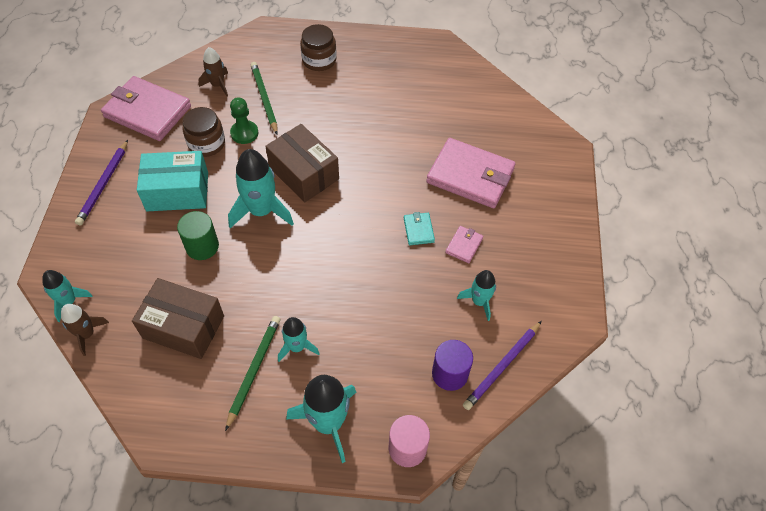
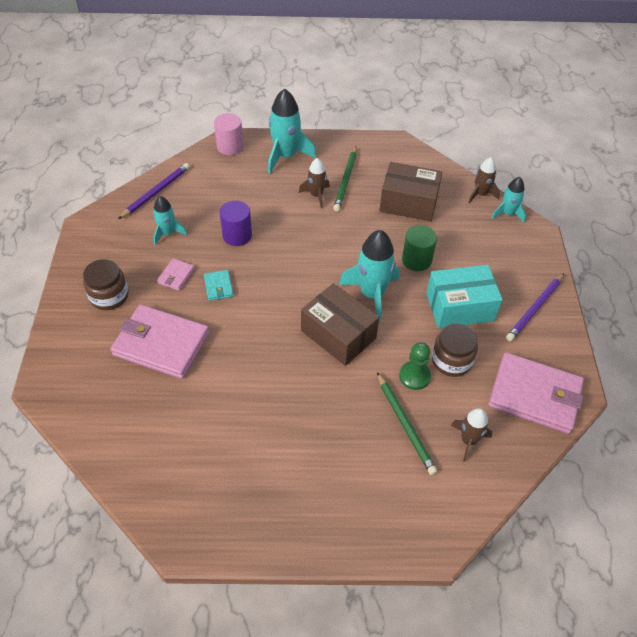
camera: 175 degrees right, 5 degrees down
purple pencil [75,140,128,226] -> purple pencil turned 150 degrees counterclockwise [506,273,564,341]
turquoise rocket [278,317,320,362] -> brown rocket [299,158,330,208]
brown jar [300,24,337,71] -> brown jar moved to [83,259,129,310]
purple cylinder [432,340,473,391] -> purple cylinder moved to [220,201,252,246]

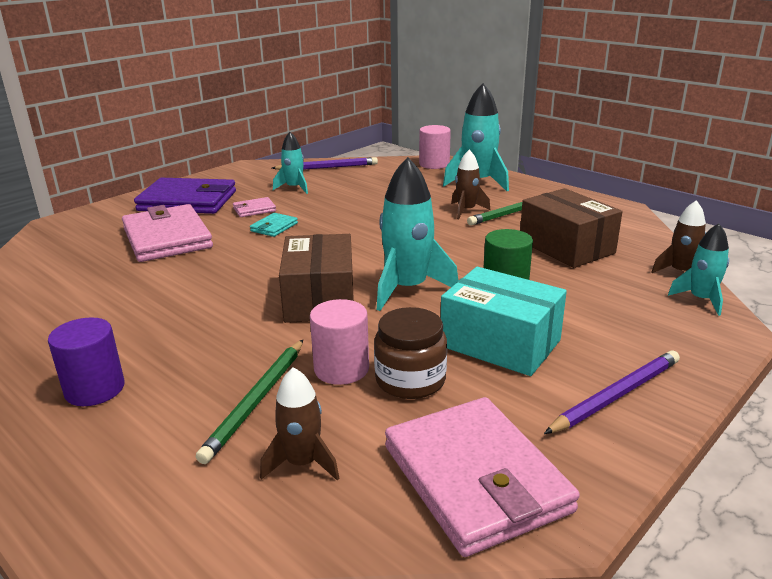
camera: 45 degrees right, 25 degrees down
brown jar [83,259,129,310] -> purple wallet [134,178,236,214]
purple cylinder [220,201,252,246] -> purple cylinder moved to [48,317,125,406]
green pawn [399,342,431,390] -> pink cylinder [310,299,369,385]
purple pencil [506,273,564,341] -> purple pencil turned 150 degrees clockwise [544,350,680,434]

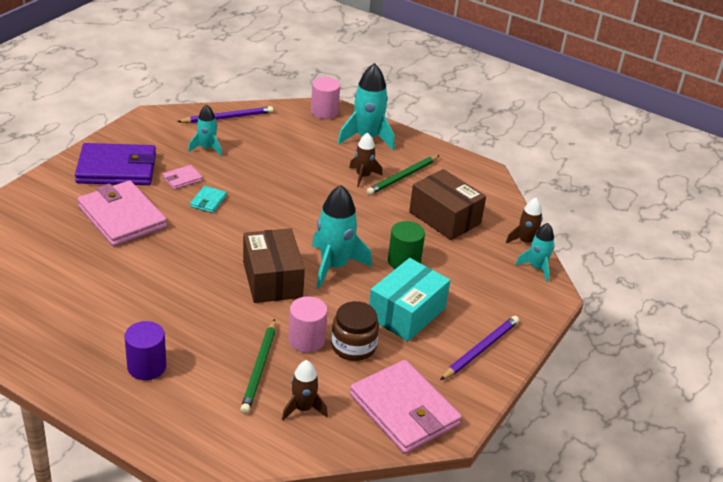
camera: 15 degrees left, 10 degrees up
turquoise box [441,267,567,376] -> turquoise box turned 75 degrees counterclockwise [369,258,450,341]

